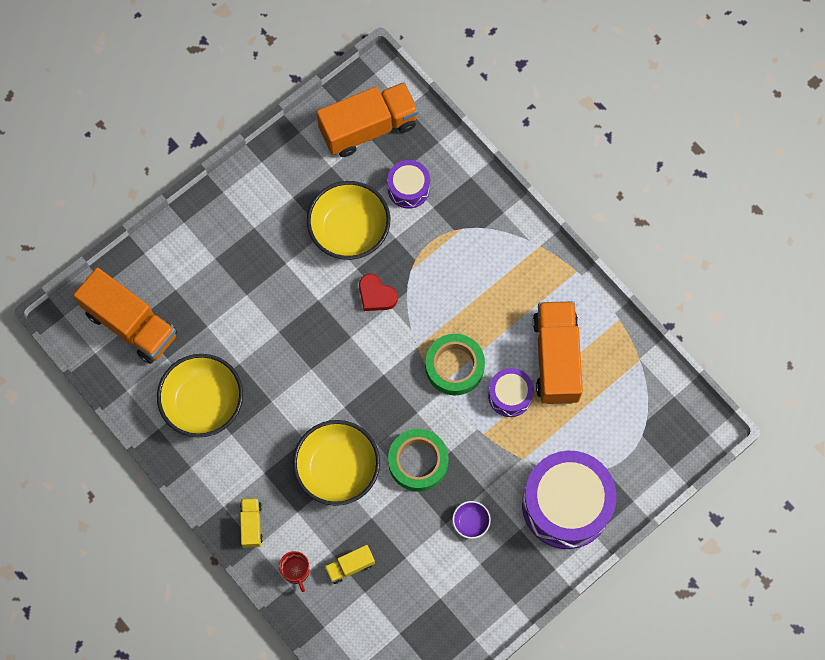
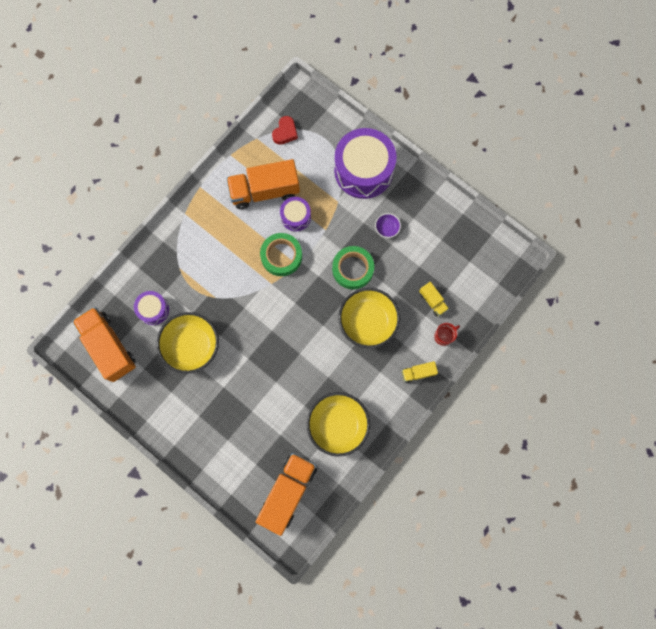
camera: 100 degrees left, 5 degrees up
red heart [359,274,398,311] -> red heart moved to [272,116,298,145]

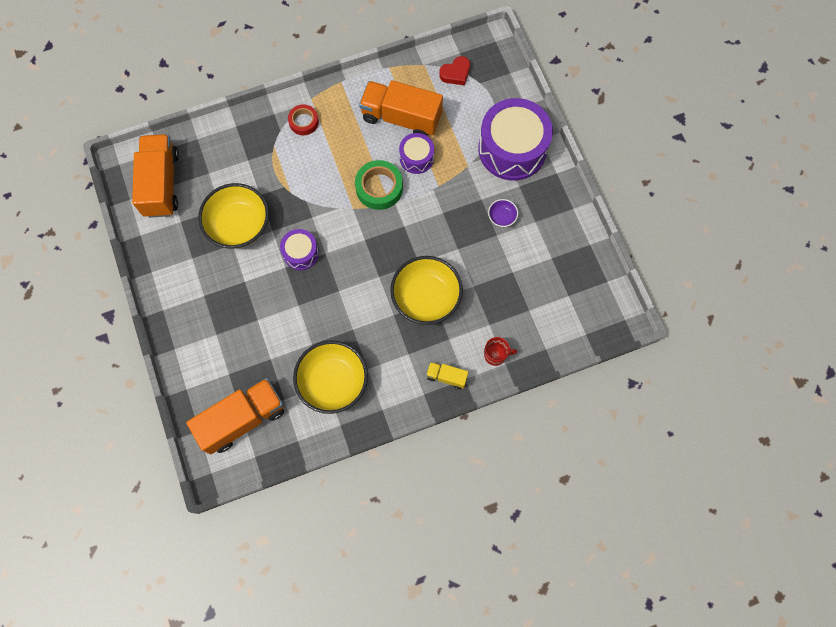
camera: 30 degrees right, 5 degrees down
purple drum [134,291,169,325] -> purple drum moved to [280,229,319,270]
green tape [332,246,374,290] -> none
yellow truck [419,282,449,317] -> none
none -> red tape [288,104,319,135]

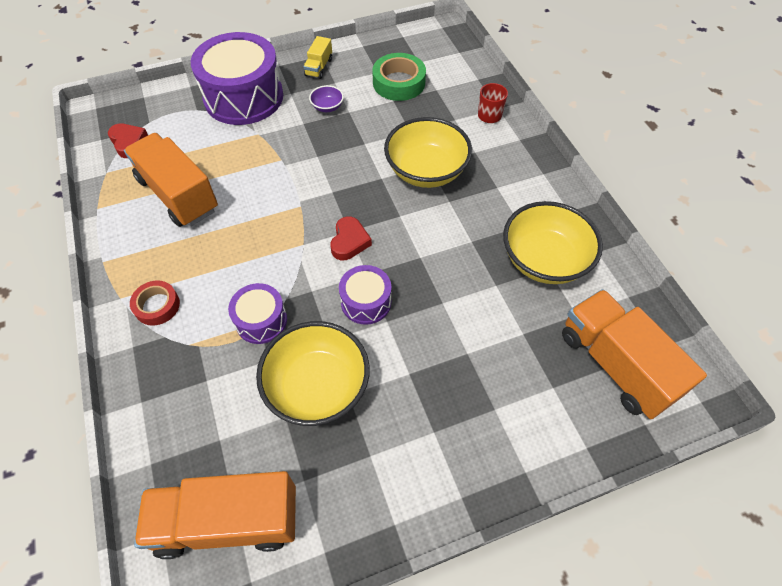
camera: 90 degrees left, 15 degrees down
green tape [355,160,403,210] -> green tape moved to [372,53,426,101]
orange truck [359,80,443,136] -> orange truck turned 120 degrees clockwise [124,133,218,227]
purple drum [399,133,434,174] -> purple drum moved to [228,283,287,344]
yellow truck [426,362,468,389] -> yellow truck moved to [303,36,332,79]
none -> red heart [330,216,372,260]

